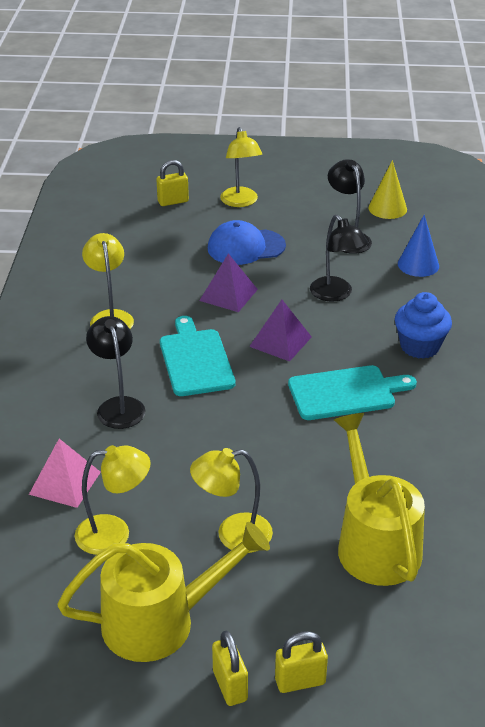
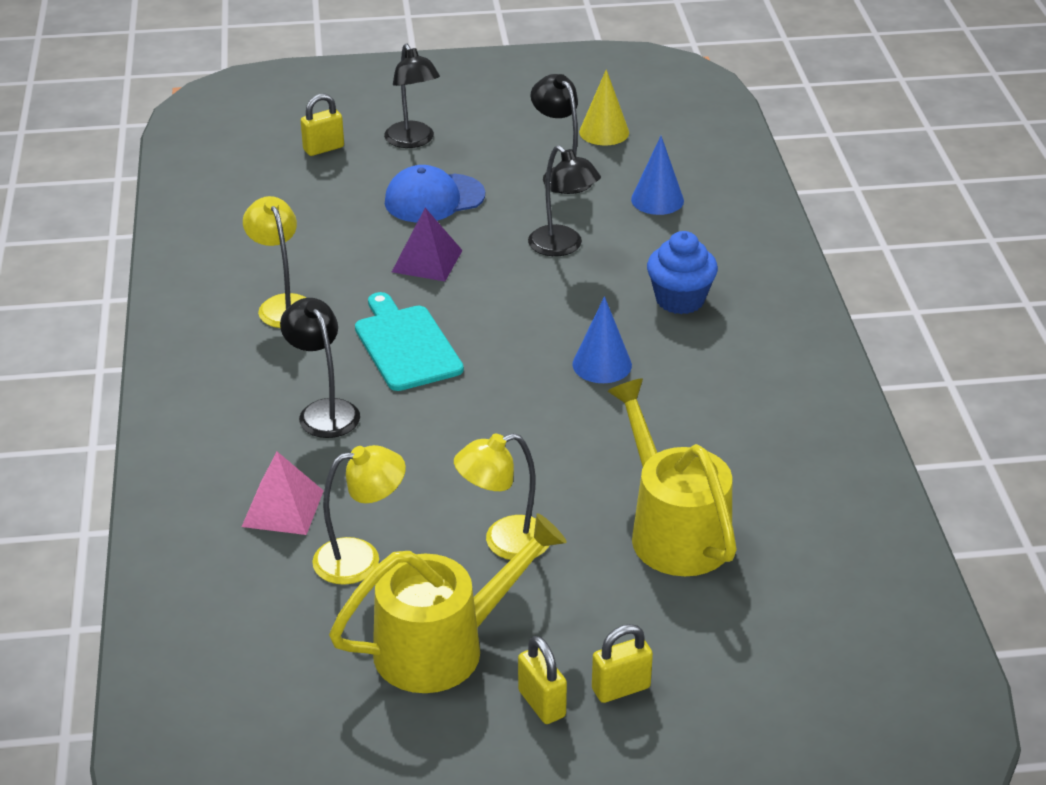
camera: 10 degrees left, 0 degrees up
yellow lamp [220,127,262,207] -> black lamp [384,44,440,148]
purple pyramid [249,300,312,362] -> none
turquoise cutting board [288,365,417,420] -> blue cone [572,296,632,383]

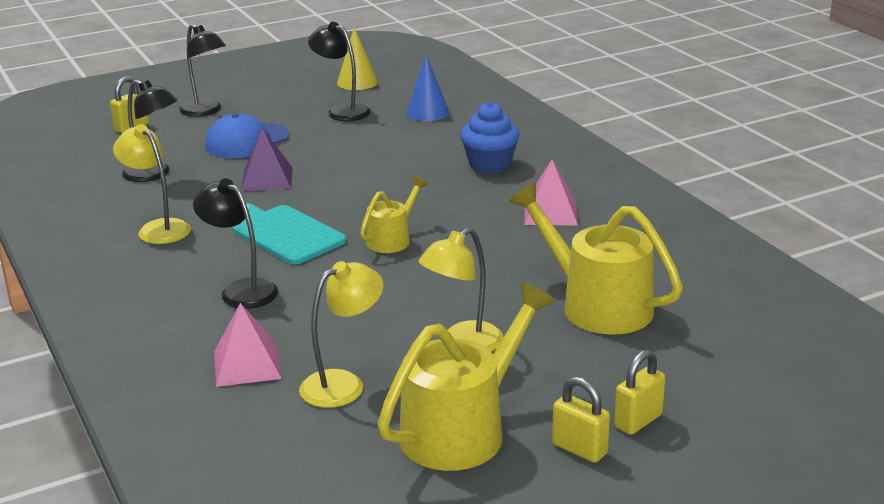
camera: 20 degrees left, 10 degrees down
black lamp [528,145,601,256] -> black lamp moved to [122,80,178,182]
blue cone [572,296,632,383] -> none
none -> yellow watering can [360,176,428,253]
none -> pink pyramid [525,159,578,225]

